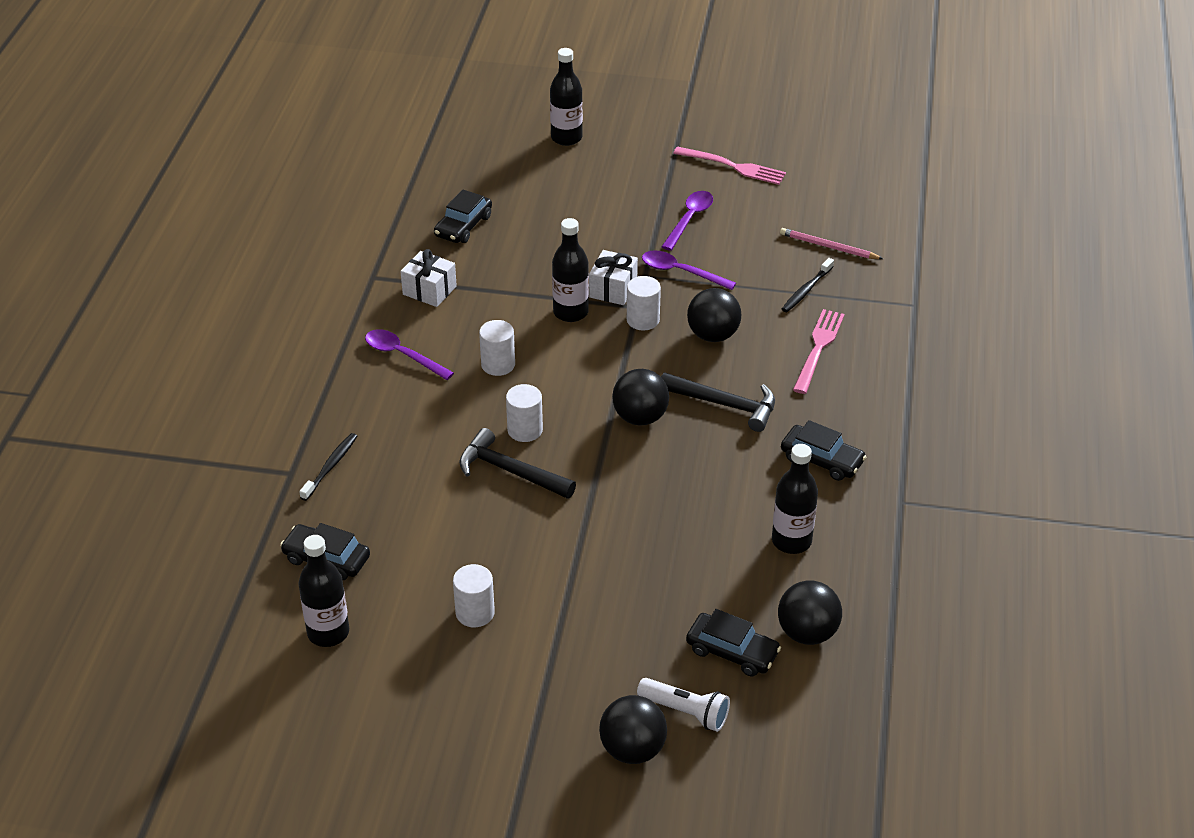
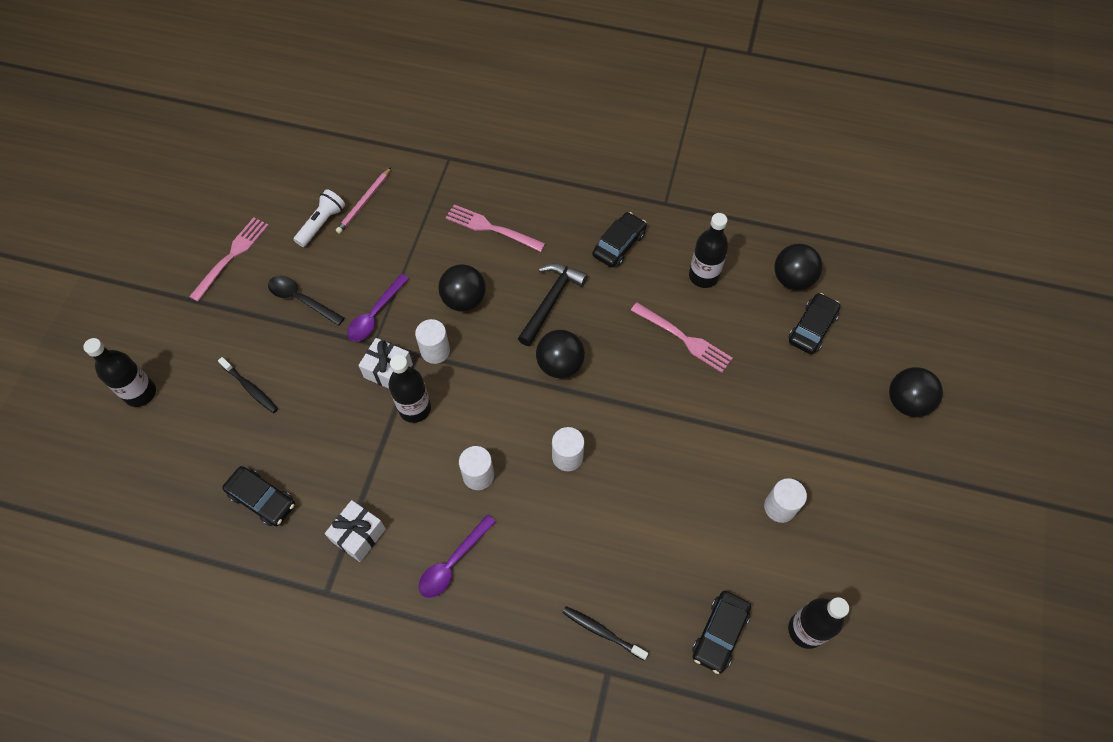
camera: 85 degrees left, 20 degrees up
black hammer [459,428,576,499] -> none
white flashlight [637,678,730,732] -> white flashlight moved to [294,189,345,247]
purple spoon [661,191,713,251] -> black spoon [268,276,345,326]
black toothbrush [782,258,834,312] -> black toothbrush moved to [218,357,278,413]
none -> pink fork [630,302,733,373]

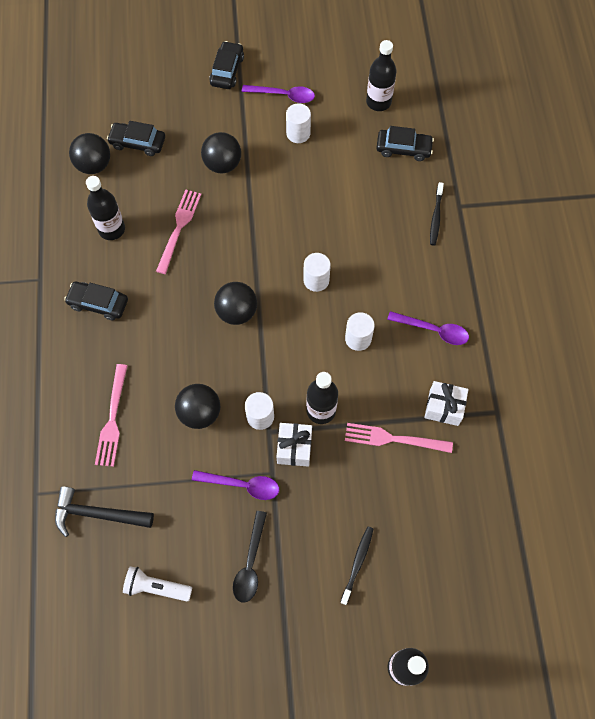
camera: 110 degrees left, 5 degrees up
pink fork [189,217,269,302] -> pink fork moved to [345,423,453,453]
black car [222,466,295,526] -> black car moved to [209,41,244,89]
pink pencil [336,167,391,234] -> none
black hammer [518,263,588,346] -> black hammer moved to [55,486,154,537]
black ball [889,367,943,417] -> black ball moved to [201,132,241,173]
none -> purple spoon [242,85,315,103]

